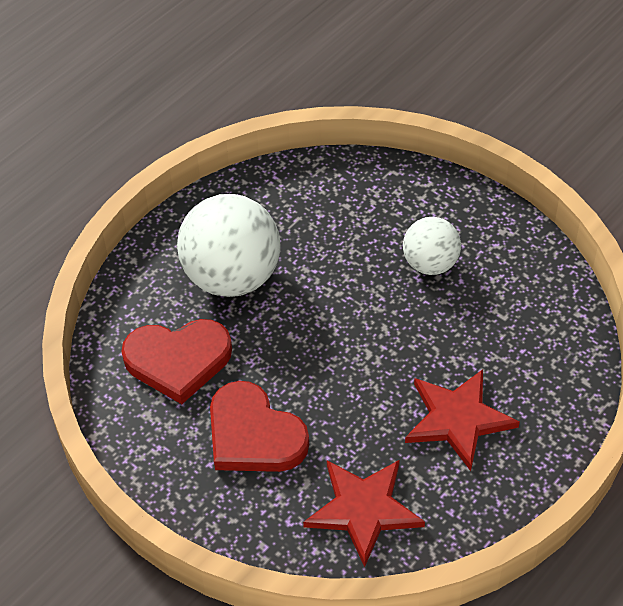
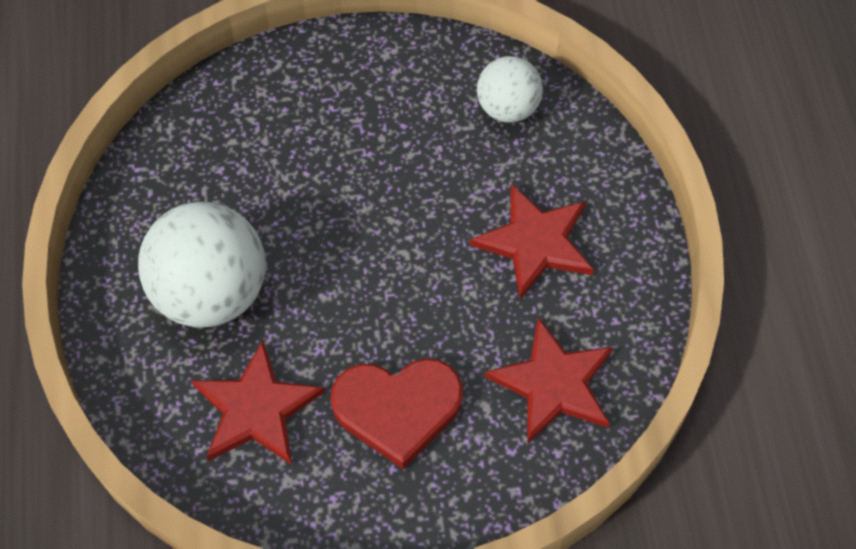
camera: 50 degrees left, 10 degrees up
red heart [121,319,232,404] -> red star [191,341,325,465]
white ball [403,217,461,275] -> white ball moved to [477,56,543,122]

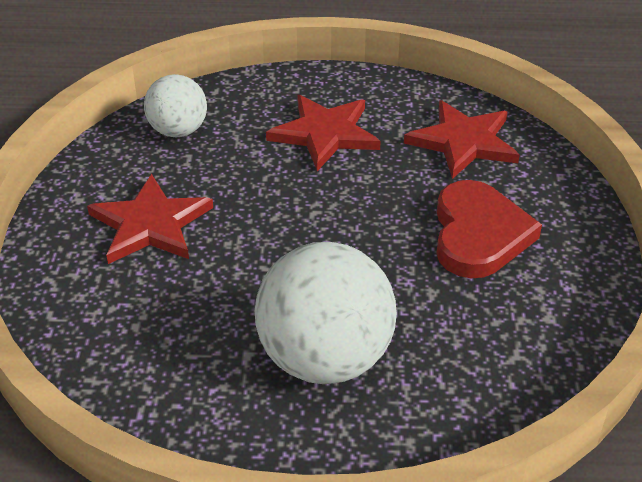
camera: 80 degrees left, 20 degrees down
red star [191,341,325,465] -> red star moved to [87,174,213,264]

